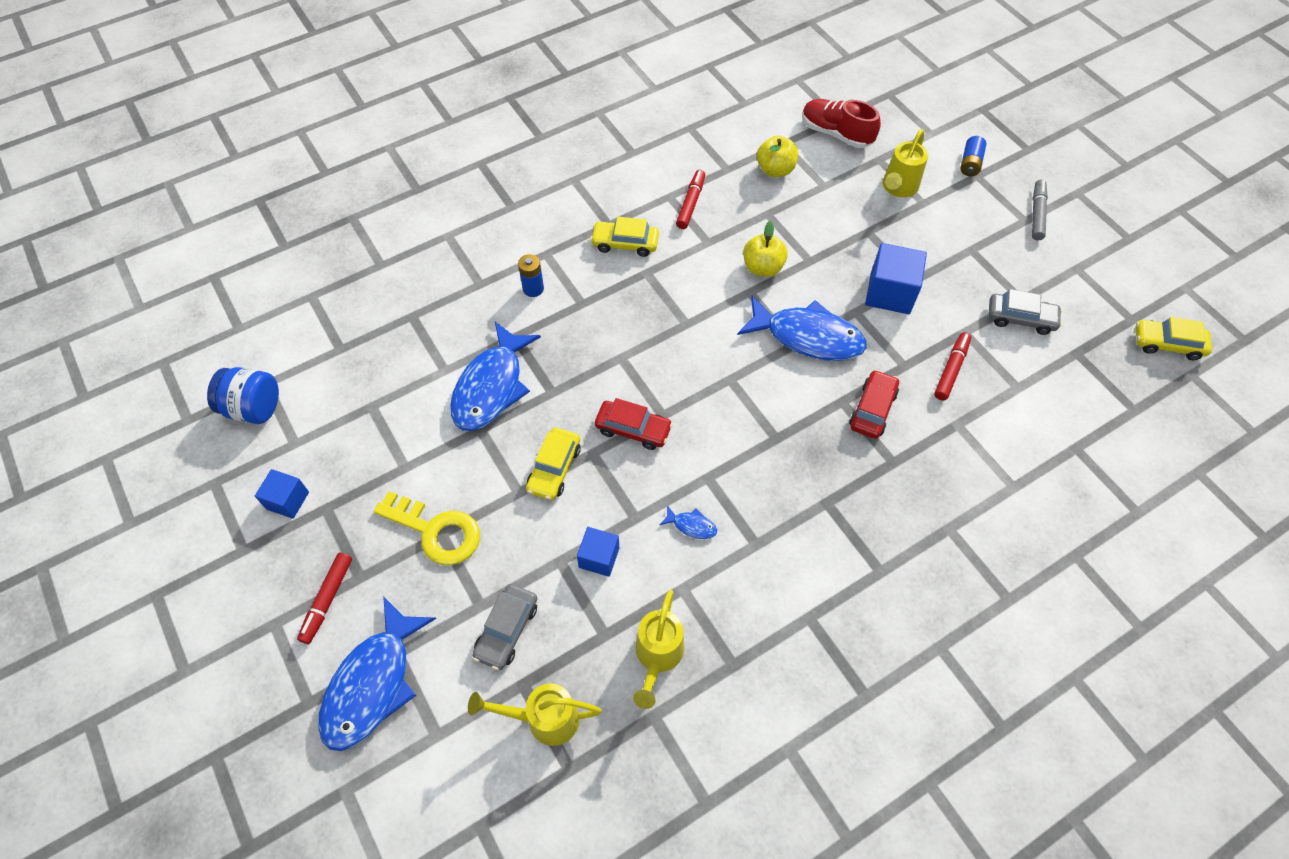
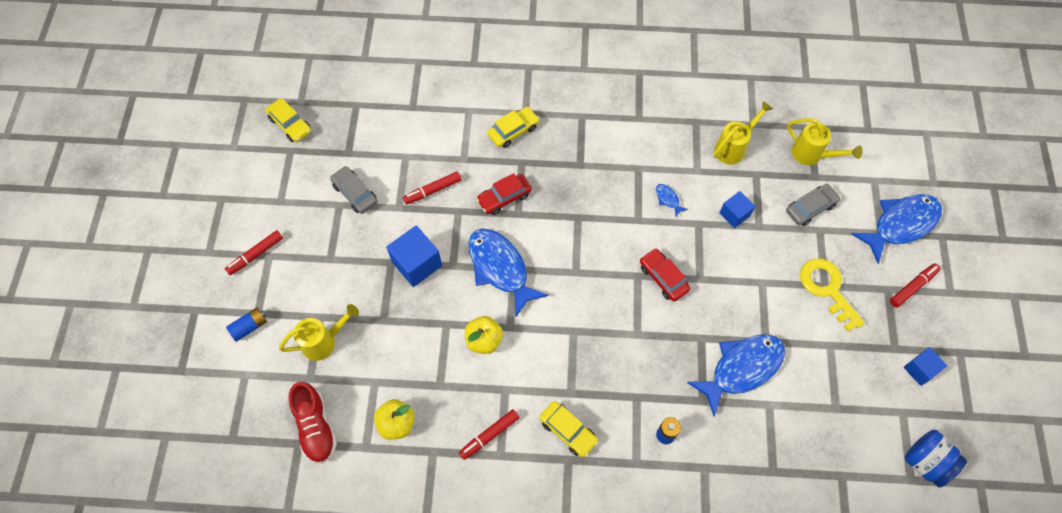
camera: 145 degrees left, 5 degrees up
yellow car [526,428,581,500] -> yellow car moved to [487,107,540,148]
grey marker [1032,180,1048,240] -> red marker [225,230,283,275]

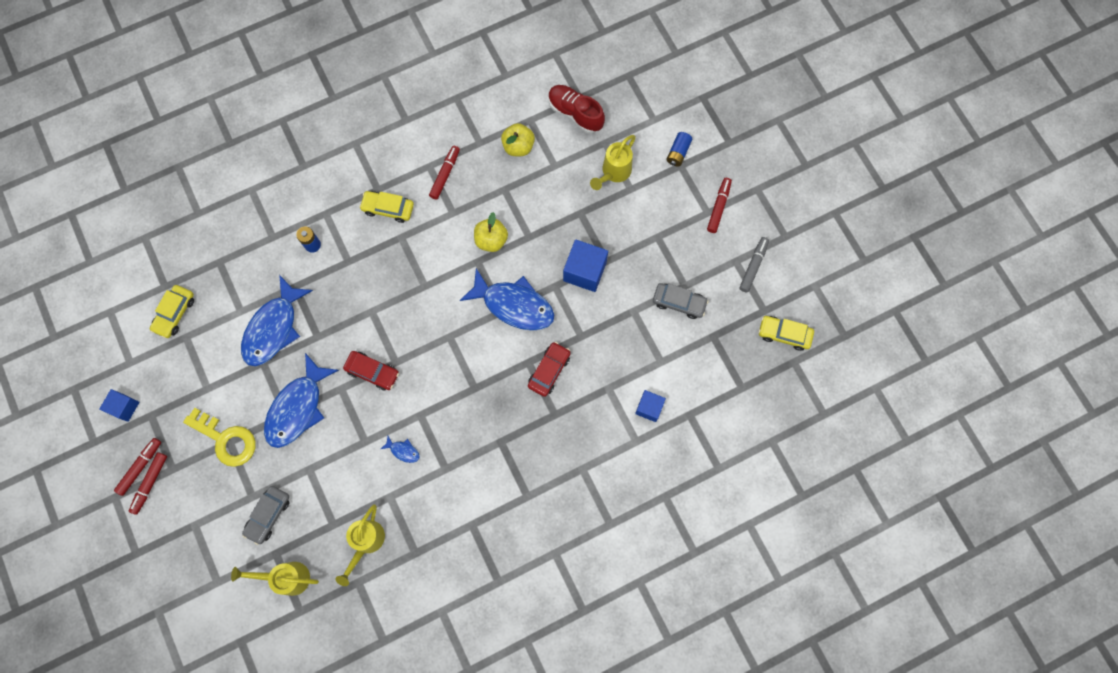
camera: 150 degrees right, 10 degrees up
red marker [403,171,462,204] -> red marker moved to [114,438,161,496]
yellow car [487,107,540,148] -> yellow car moved to [150,285,194,338]
blue cube [720,191,755,228] -> blue cube moved to [635,390,666,422]
blue fish [852,194,942,264] -> blue fish moved to [264,353,339,448]
blue jar [905,430,967,488] -> none
none -> grey marker [739,237,769,292]

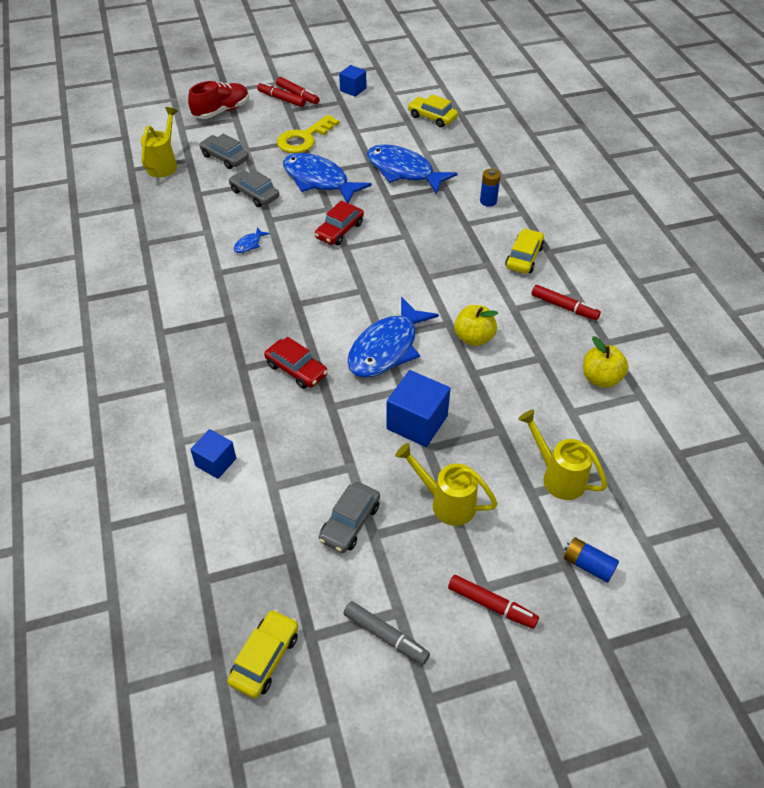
camera: 100 degrees right, 25 degrees down
yellow watering can [336,504,385,586] -> yellow watering can moved to [395,443,498,526]
red shoe [548,85,605,133] -> red shoe moved to [188,81,249,119]
none -> grey car [229,170,279,207]

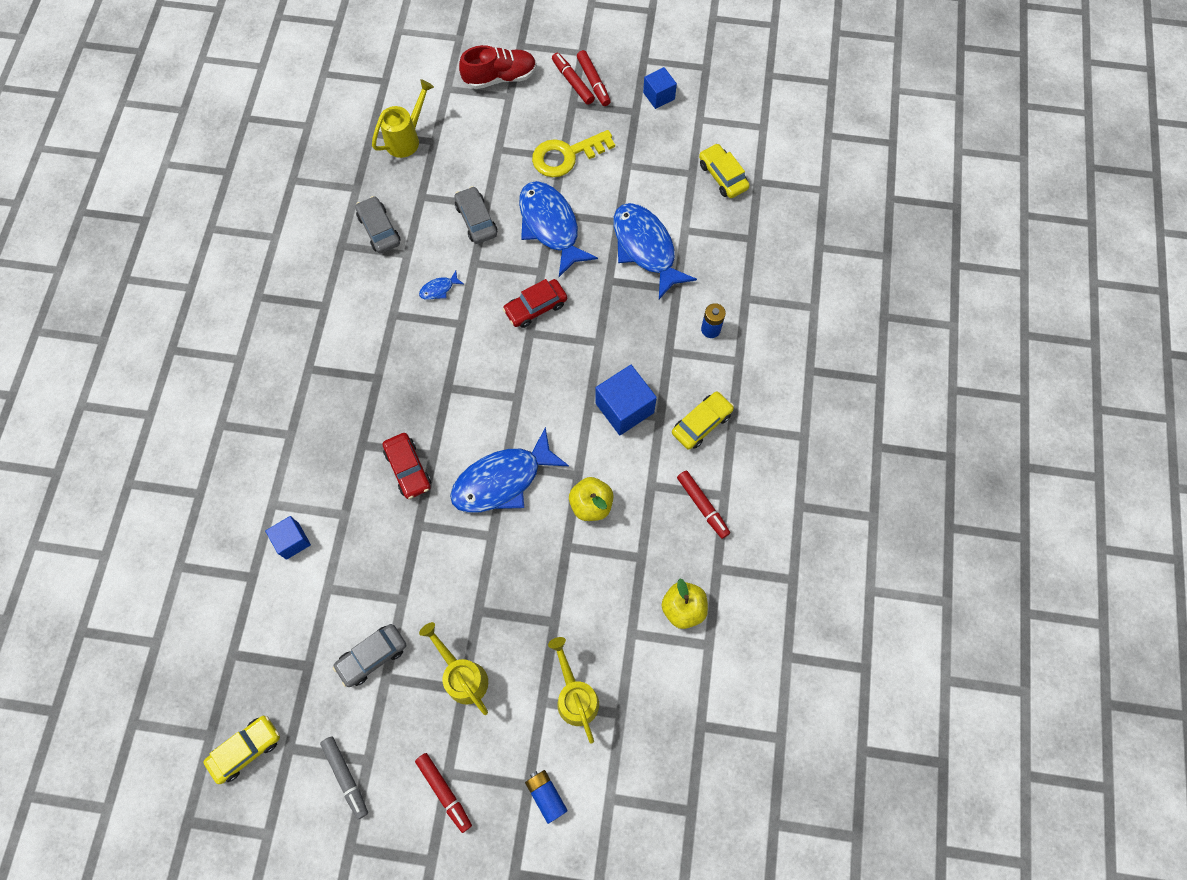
camera: 25 degrees right, 20 degrees up
grey car [199,134,249,169] -> grey car moved to [355,196,401,254]
blue cube [386,370,451,447] -> blue cube moved to [595,365,657,435]

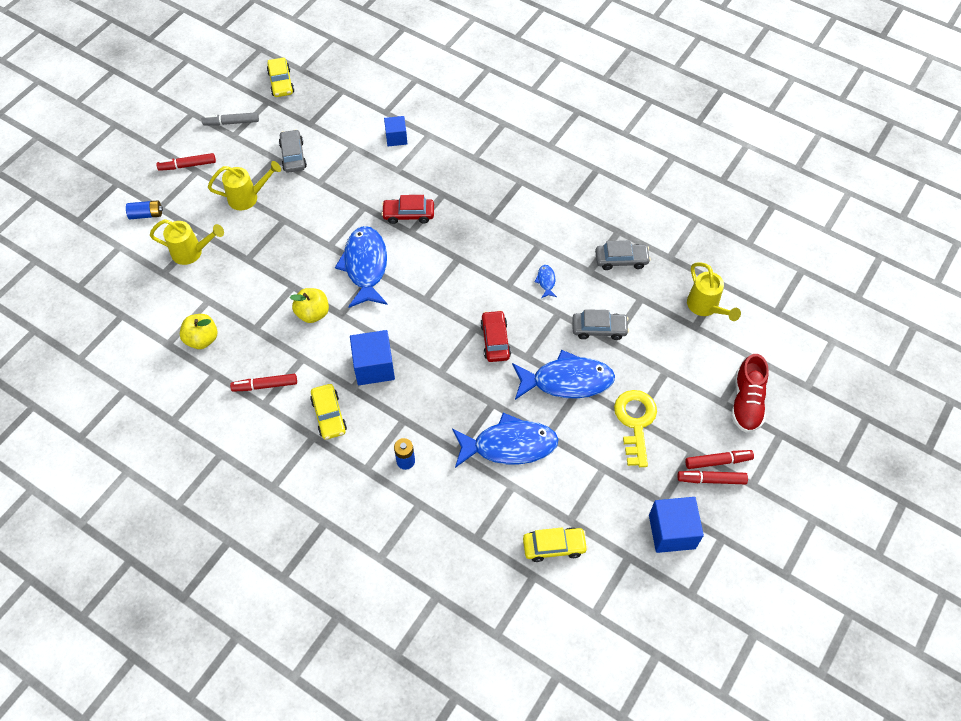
camera: 115 degrees right, 10 degrees down
blue cube [643,67,677,109] -> blue cube [649,497,704,553], size x1.61

